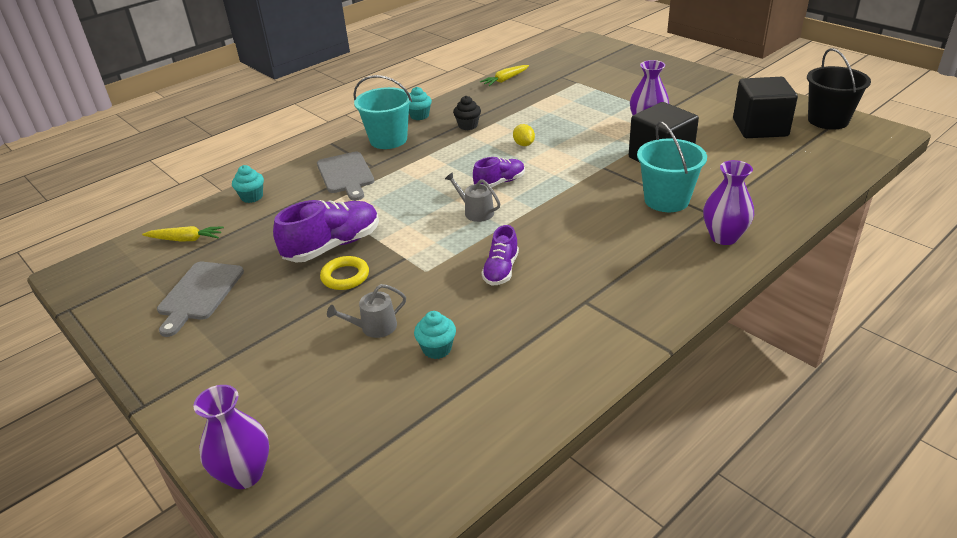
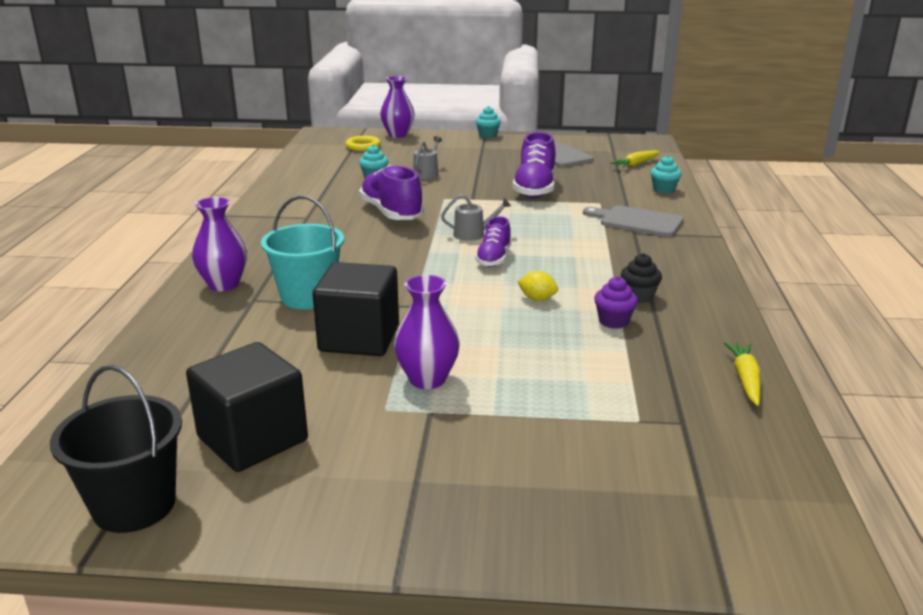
camera: 135 degrees right, 10 degrees down
yellow ring [320,256,369,290] -> yellow ring moved to [345,136,381,151]
turquoise bucket [353,75,412,149] -> none
turquoise cupcake [409,87,432,120] -> turquoise cupcake moved to [476,106,501,138]
purple shoe [482,225,519,286] -> purple shoe [359,165,424,220], size x1.68
none -> purple cupcake [594,276,638,329]

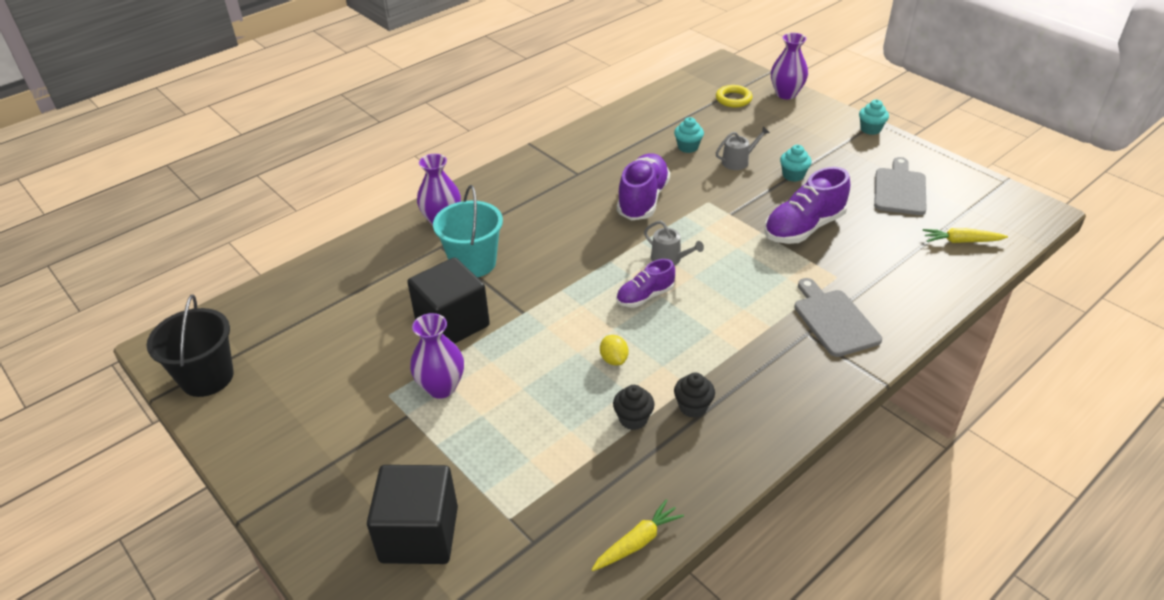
camera: 45 degrees right, 15 degrees up
black cube [186,342,308,472] -> black cube moved to [367,465,458,564]
purple cupcake [594,276,638,329] -> black cupcake [613,385,655,430]
turquoise cupcake [651,155,682,194] -> turquoise cupcake moved to [780,145,812,182]

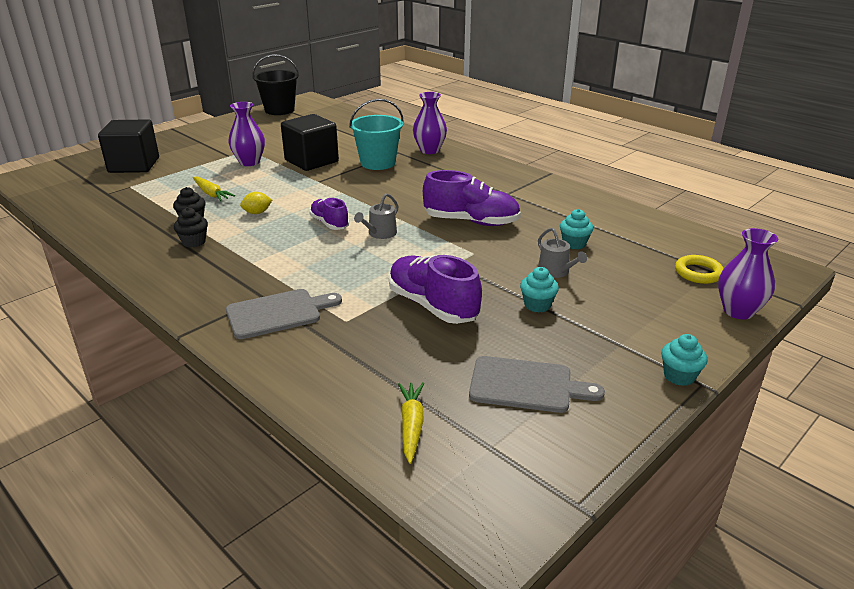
camera: 85 degrees right, 10 degrees down
yellow carrot [591,499,684,571] -> yellow carrot moved to [193,177,235,201]

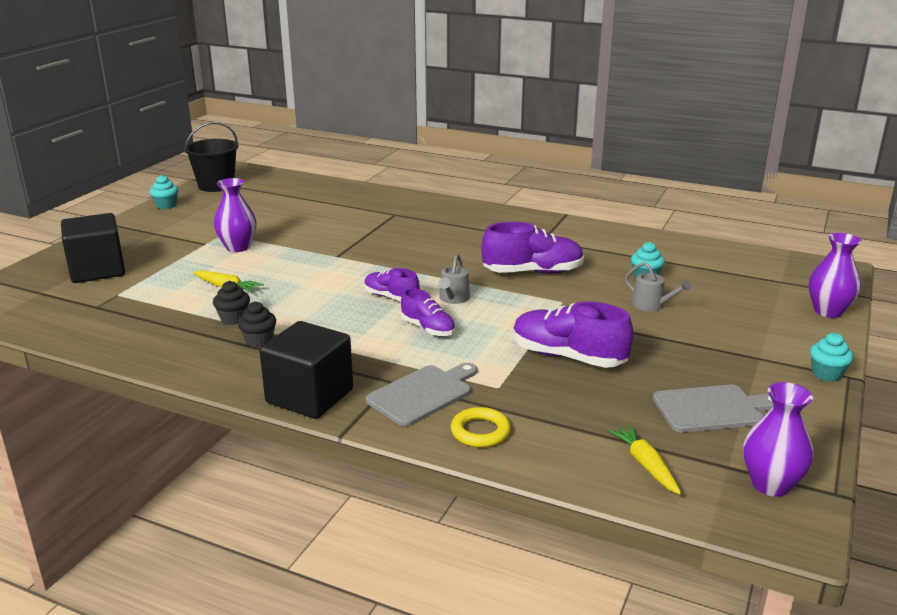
camera: 20 degrees left, 5 degrees down
yellow lemon [240,192,272,214] -> none
black cube [281,114,339,171] -> black cube moved to [259,321,353,419]
turquoise bucket [349,99,404,170] -> none
purple vase [413,92,447,154] -> purple vase moved to [743,382,814,497]
turquoise cupcake [520,267,559,313] -> turquoise cupcake moved to [150,175,178,209]
yellow ring [675,255,724,284] -> yellow ring moved to [451,407,511,447]
none -> purple shoe [401,288,455,337]

